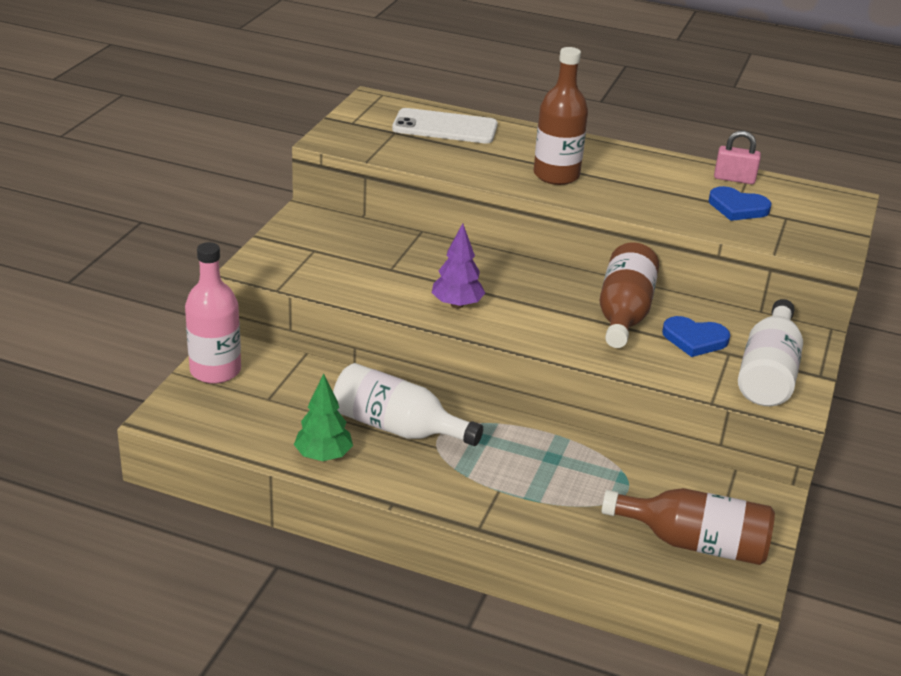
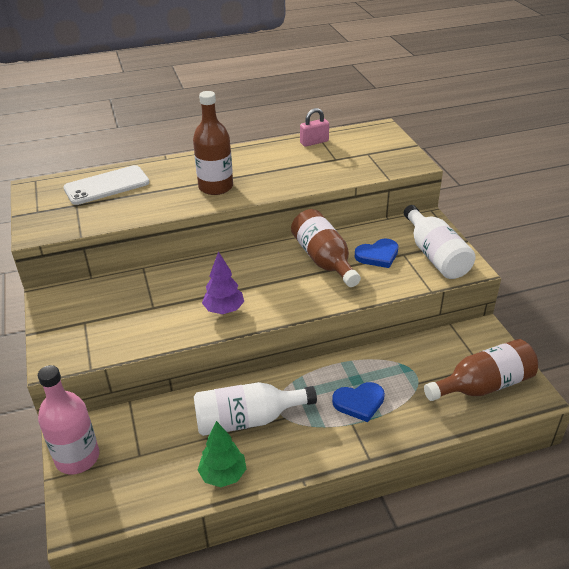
camera: 35 degrees left, 5 degrees up
blue heart [709,186,771,221] -> blue heart moved to [332,382,385,422]

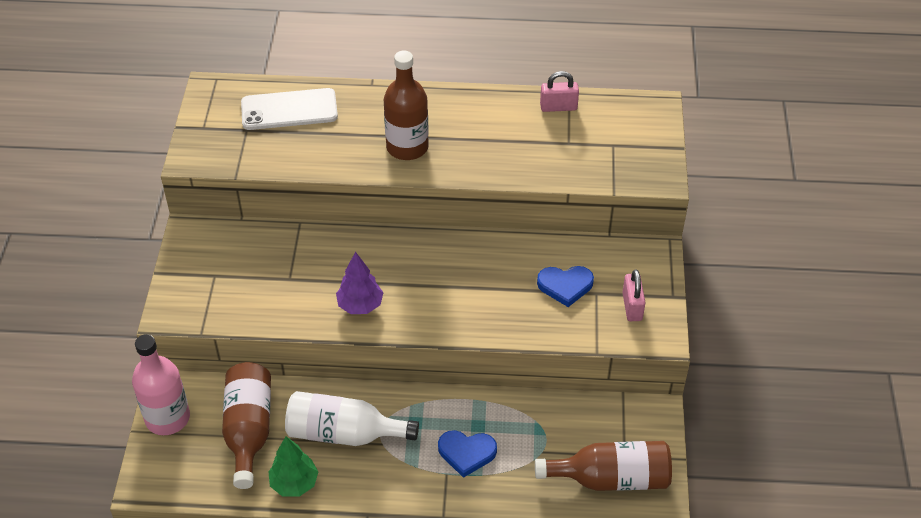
camera: 20 degrees right, 10 degrees up
brown bottle [291,209,361,287] -> brown bottle moved to [222,362,271,489]
white bottle [404,205,475,279] -> pink padlock [622,269,646,321]

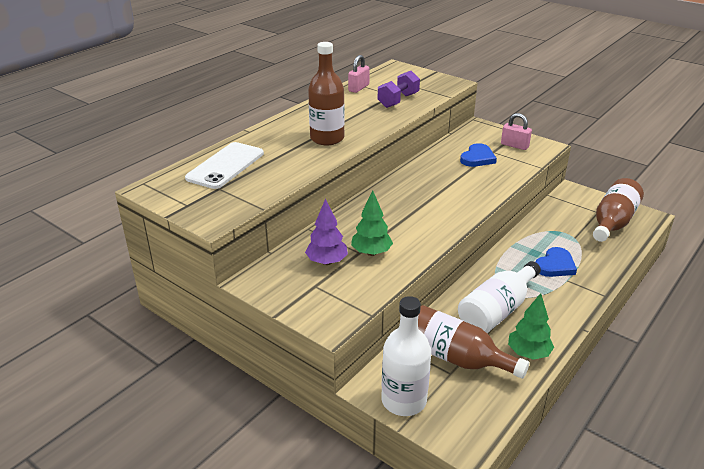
camera: 55 degrees left, 15 degrees down
pink bottle [132,334,190,435] -> white bottle [381,296,431,416]
purple tree [336,252,384,314] -> purple tree moved to [305,199,348,265]
none -> green tree [351,191,393,256]
none -> purple dumbbell [378,71,420,108]

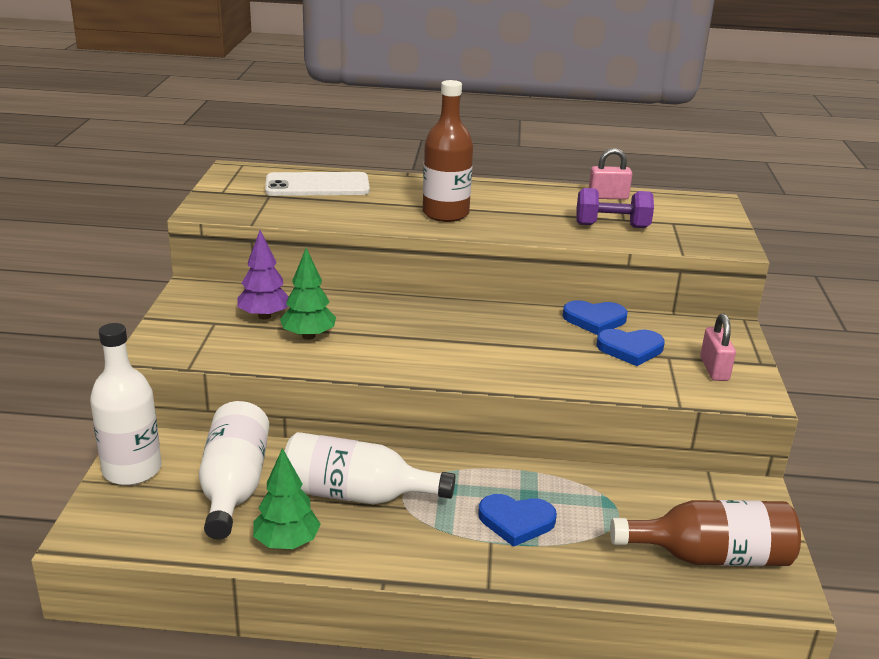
camera: 55 degrees right, 5 degrees down
brown bottle [418,305,529,379] -> white bottle [199,401,269,540]
none -> blue heart [563,300,628,335]

